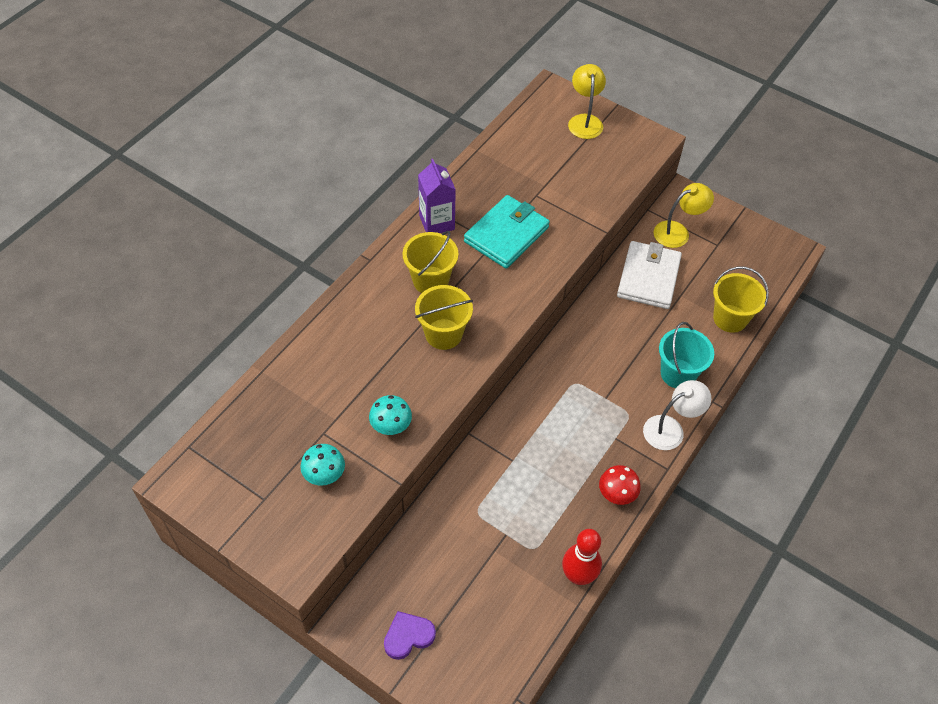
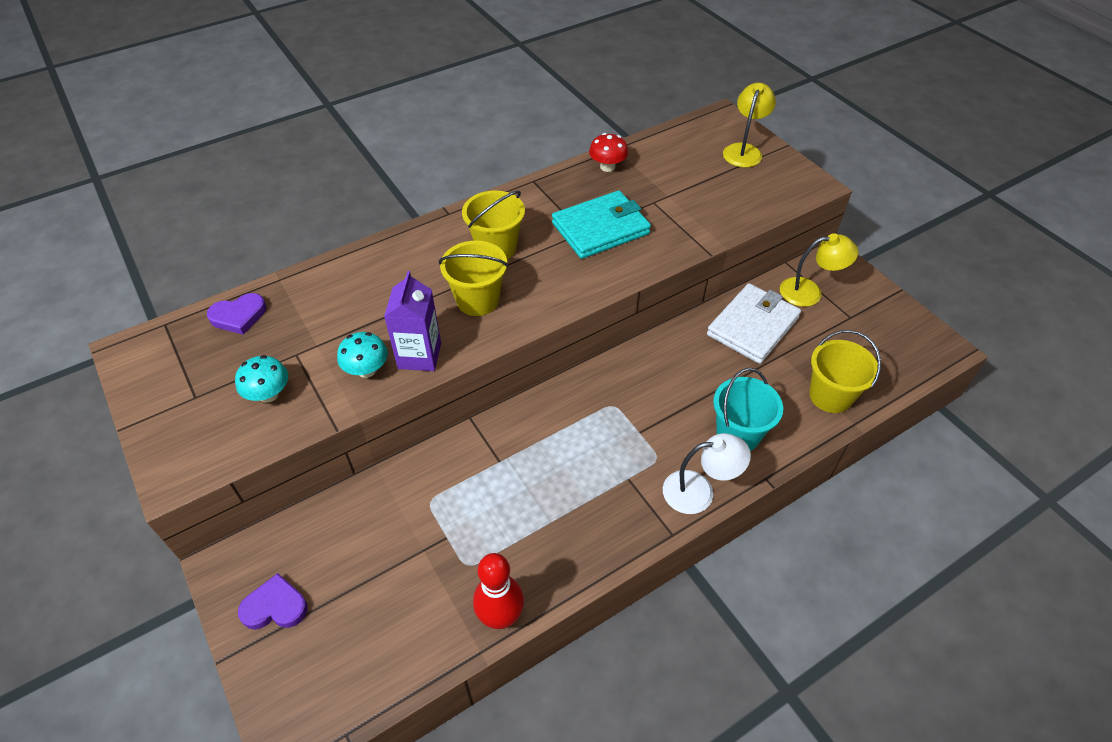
camera: 25 degrees right, 5 degrees down
purple carton [418,159,456,233] -> purple carton moved to [384,271,441,371]
red mushroom [599,465,641,505] -> red mushroom moved to [589,133,628,172]
none -> purple heart [207,293,266,335]

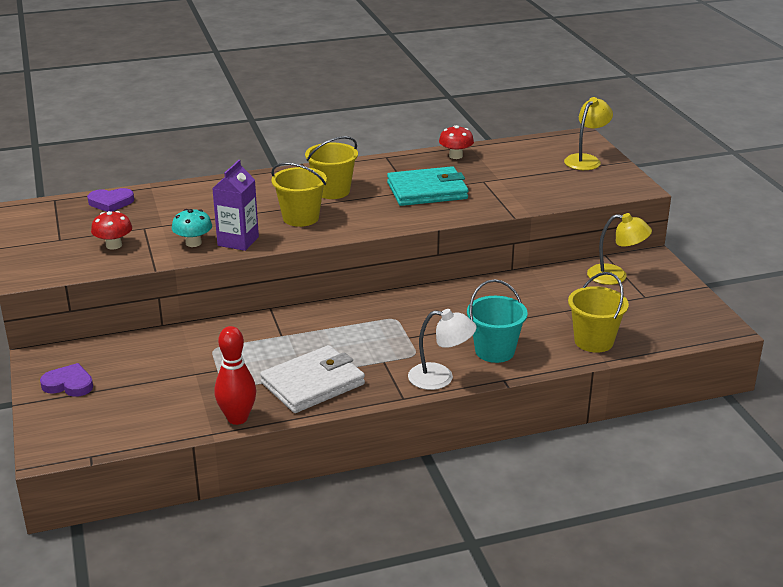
camera: 15 degrees right, 20 degrees down
turquoise mushroom [235,355,288,403] -> red mushroom [91,211,132,250]
white wallet [707,283,801,364] -> white wallet moved to [260,345,365,413]

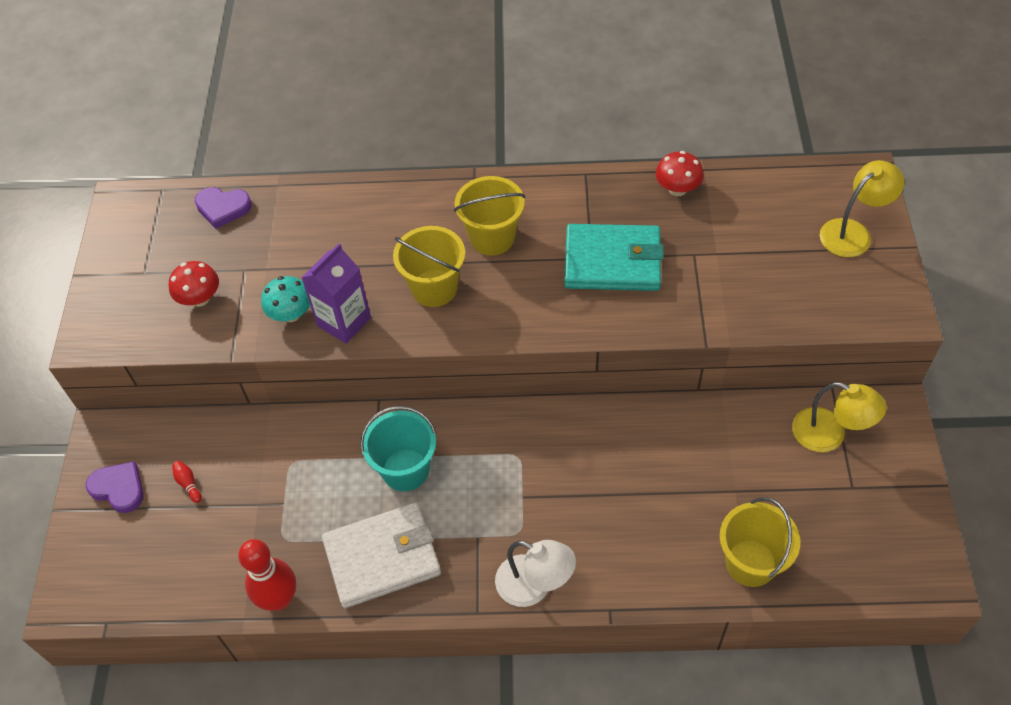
camera: 20 degrees right, 25 degrees up
turquoise bucket [467,279,528,363] -> turquoise bucket moved to [360,406,437,491]
none -> red bowling pin [172,461,202,503]

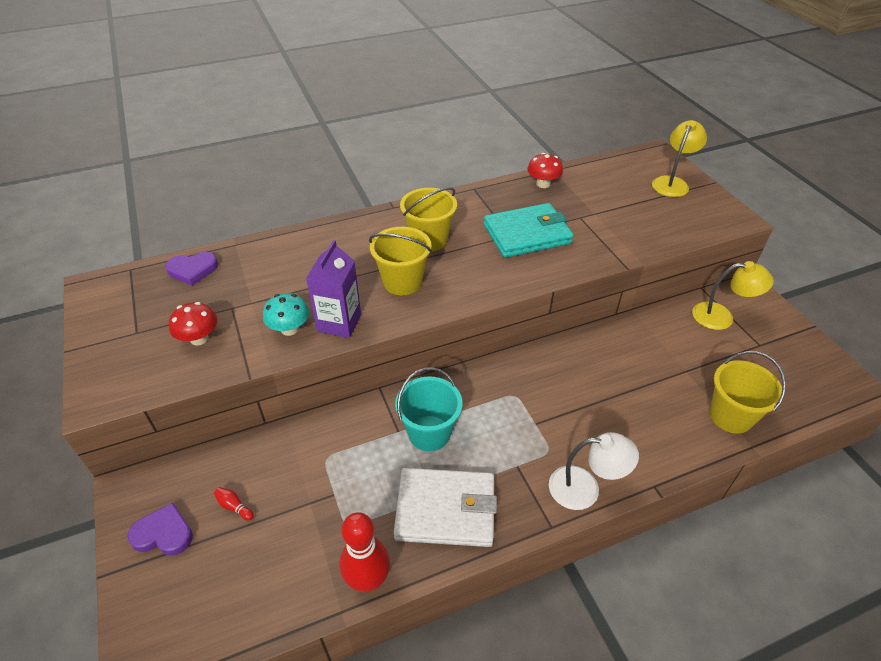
camera: 25 degrees left, 10 degrees down
white wallet [322,503,441,608] -> white wallet turned 45 degrees clockwise [394,468,497,547]

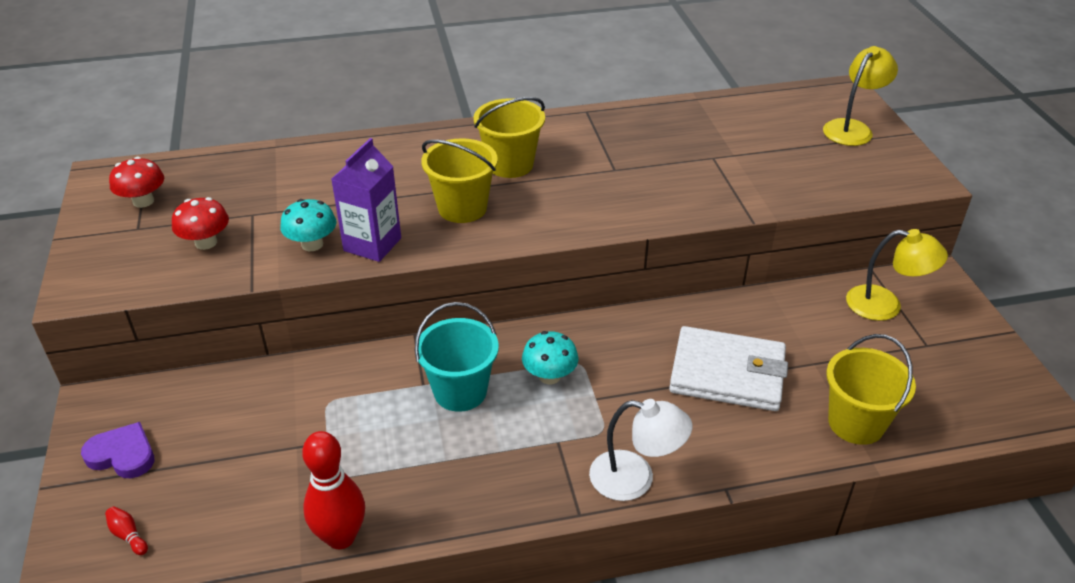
camera: 10 degrees right, 5 degrees down
purple heart [165,252,218,286] -> none
red bowling pin [214,487,254,521] -> red bowling pin moved to [105,507,148,555]
white wallet [394,468,497,547] -> white wallet moved to [669,326,788,411]
turquoise wallet [484,203,574,258] -> none
red mushroom [527,153,563,188] -> red mushroom moved to [109,157,164,208]
none -> turquoise mushroom [522,331,579,384]

